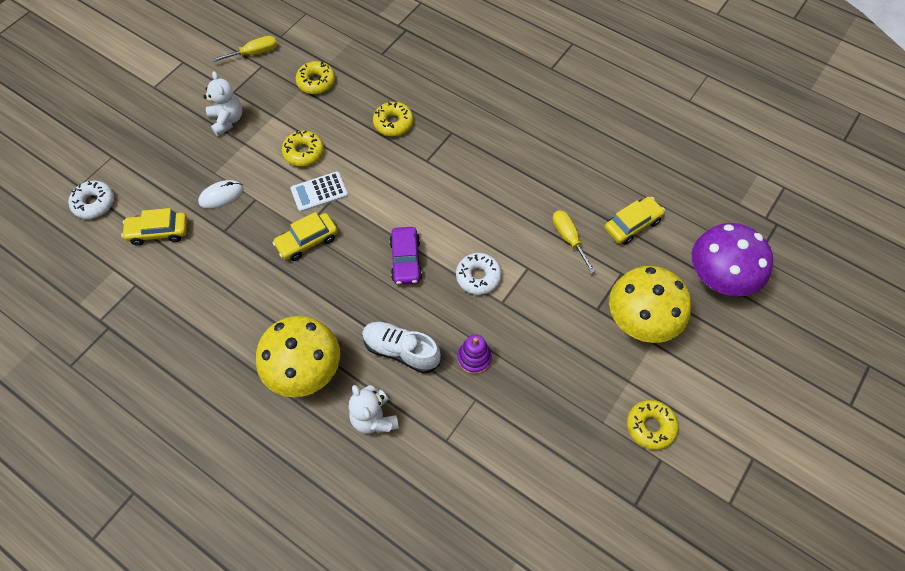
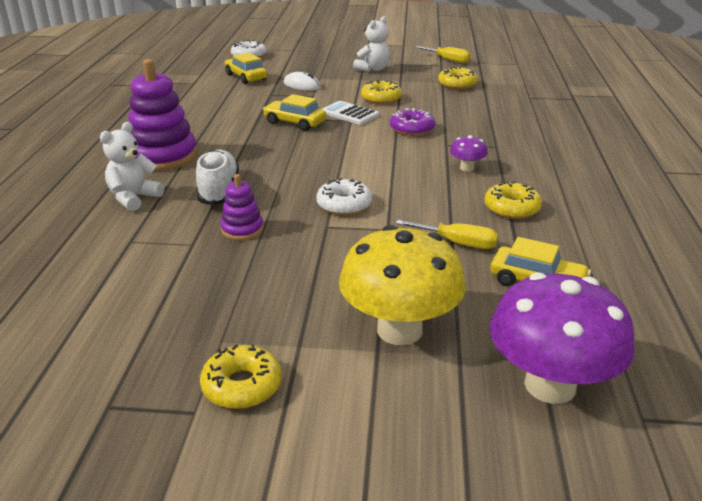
camera: 60 degrees right, 30 degrees down
yellow mushroom [256,316,340,397] -> purple stacking toy [128,59,197,171]
yellow donut [373,102,414,136] -> yellow donut moved to [485,181,542,219]
purple car [389,227,422,285] -> none
yellow screwdriver [553,210,596,273] -> yellow screwdriver turned 75 degrees clockwise [396,220,498,249]
none -> purple donut [390,108,435,136]
none -> purple mushroom [450,135,488,172]

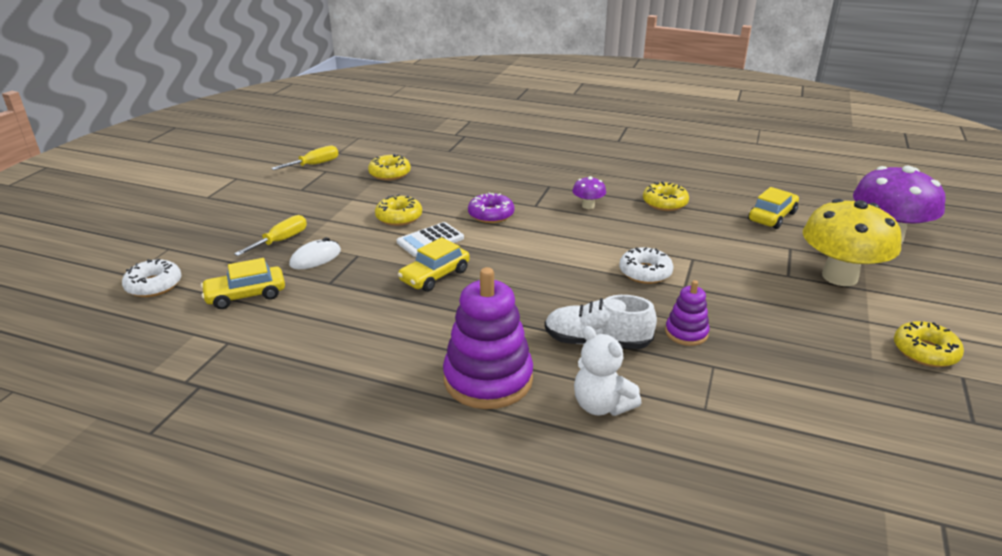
camera: 75 degrees left, 0 degrees up
white teddy bear [353,16,390,72] -> none
yellow screwdriver [396,220,498,249] -> yellow screwdriver moved to [234,215,307,256]

